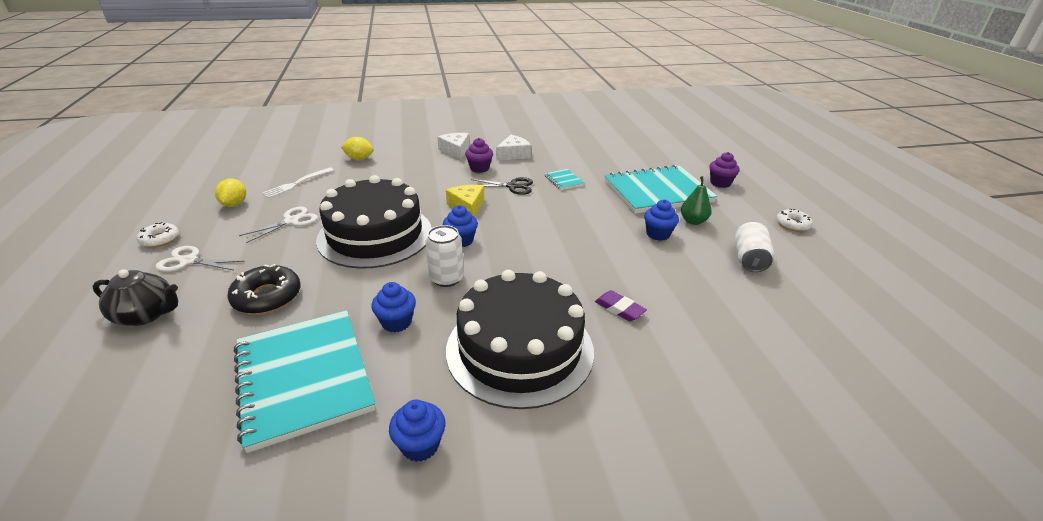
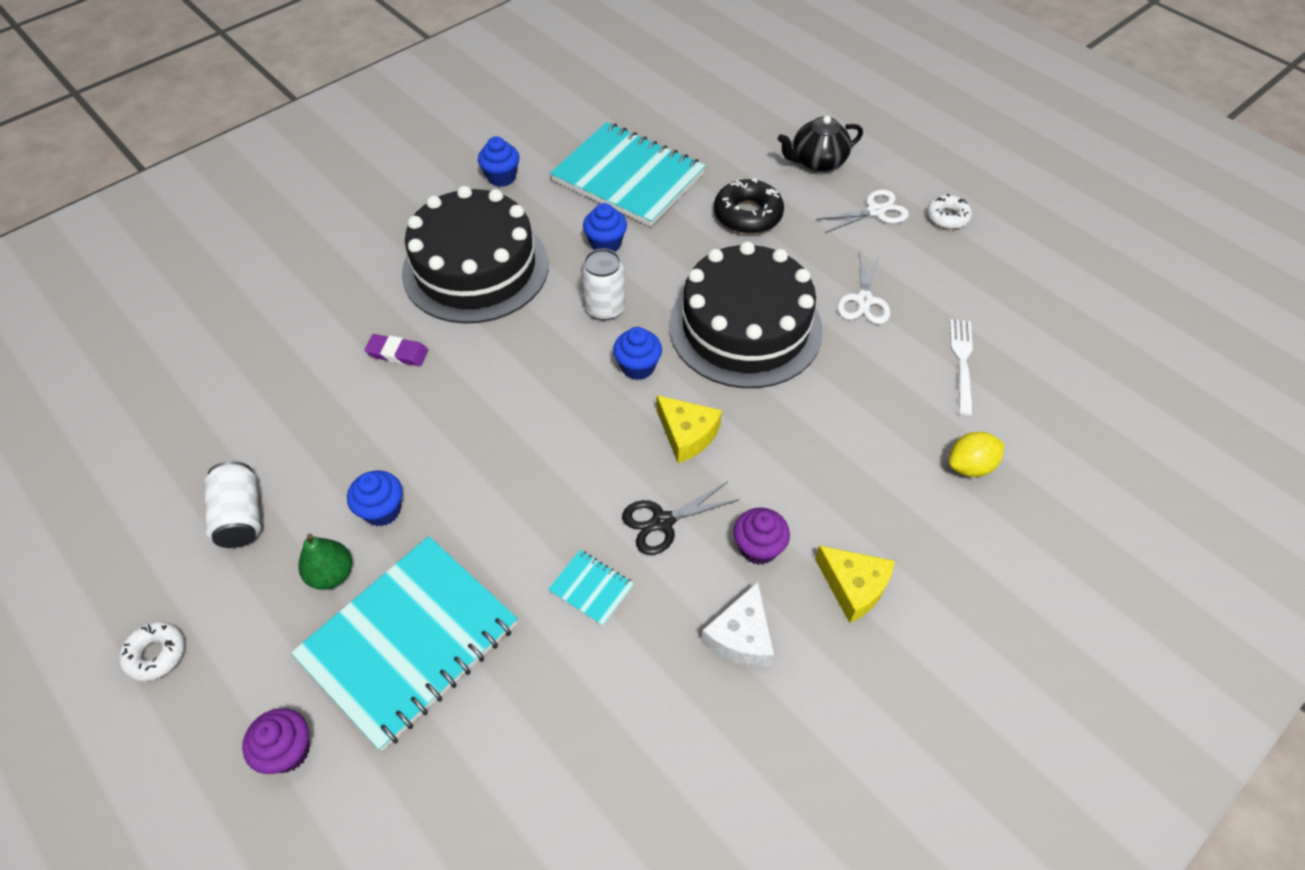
camera: 150 degrees right, 20 degrees up
yellow lemon [215,178,246,207] -> none
white cheese [437,133,469,160] -> yellow cheese [815,545,895,623]

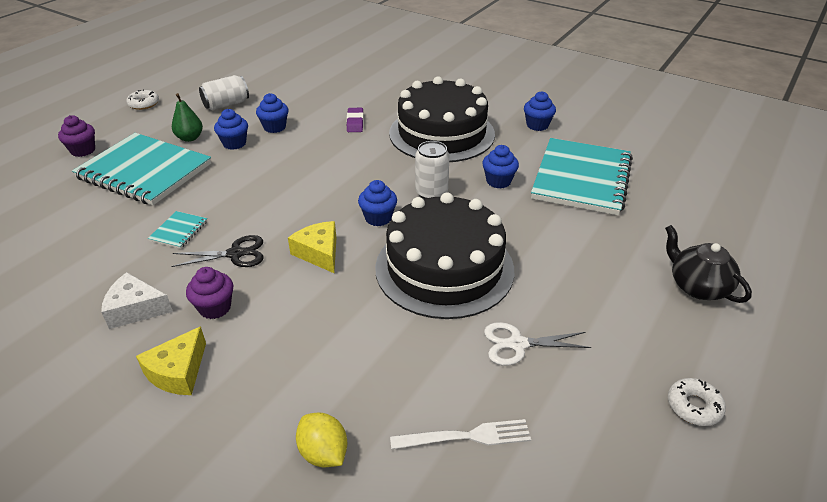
camera: 75 degrees right, 15 degrees down
black scissors [622,482,739,555] -> black scissors turned 120 degrees clockwise [171,235,263,267]
yellow cheese [657,395,722,463] -> yellow cheese turned 120 degrees clockwise [288,221,336,273]
black donut [714,178,784,234] -> none
white scissors [816,189,909,233] -> none
none -> blue cupcake [256,93,288,133]

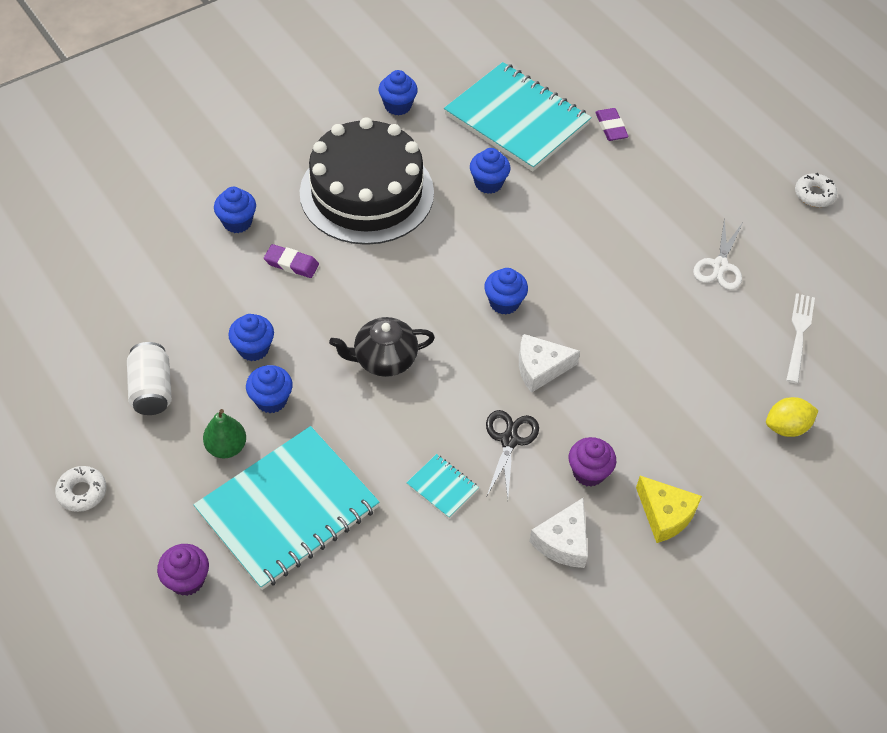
camera: 70 degrees left, 15 degrees up
yellow cheese [288,221,336,273] -> white cheese [519,334,580,393]
black cake [375,192,514,319] -> none
white can [415,141,450,199] -> none
black teapot [665,225,752,303] -> black teapot moved to [329,317,435,377]
none -> blue cupcake [214,187,256,233]
none -> purple eraser [595,108,629,141]

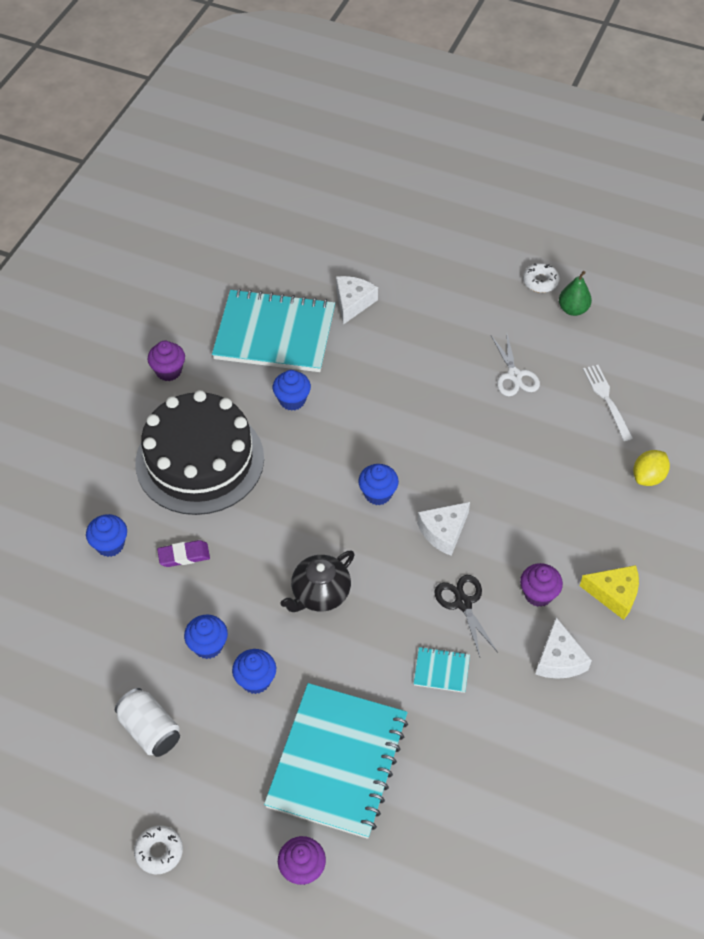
camera: 30 degrees left, 0 degrees up
green pear [203,409,246,458] -> green pear moved to [559,271,592,316]
blue cupcake [379,70,418,116] -> purple cupcake [148,341,185,381]
purple eraser [595,108,629,141] -> white cheese [336,276,378,325]

